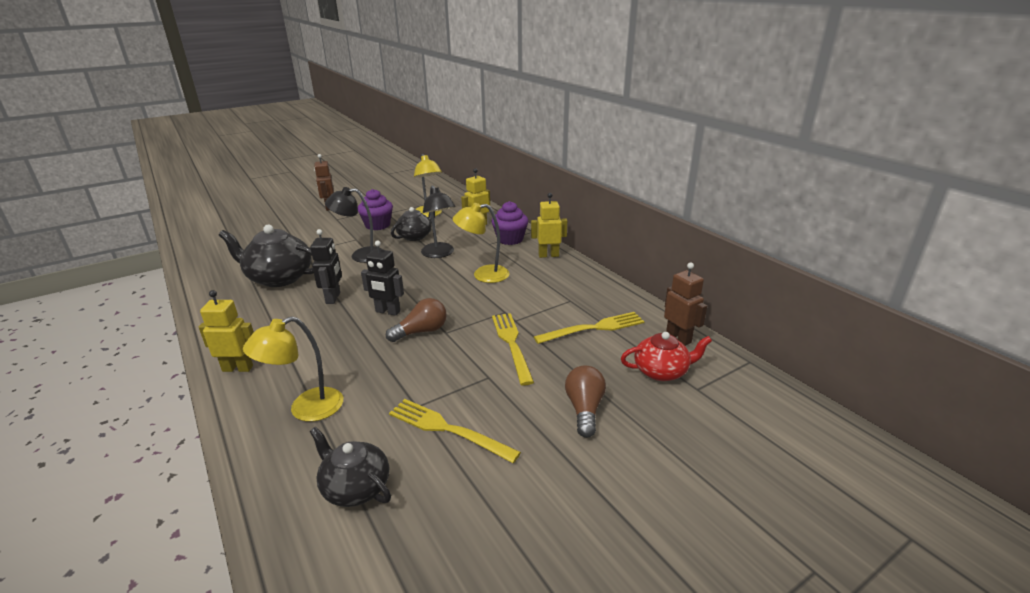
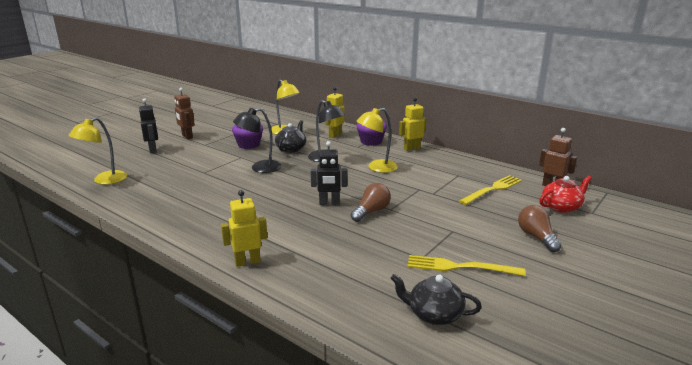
camera: 20 degrees left, 5 degrees down
black teapot [219,225,314,287] -> none
yellow lamp [243,316,343,422] -> yellow lamp moved to [68,117,127,185]
black robot [310,229,342,304] -> black robot moved to [139,98,158,153]
yellow fork [492,313,534,385] -> none

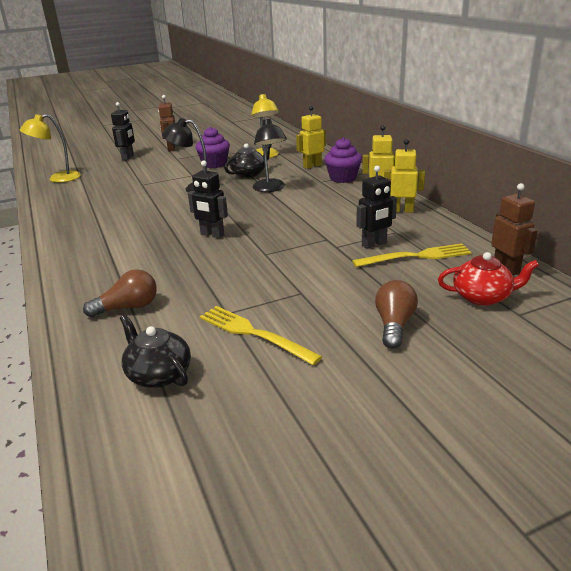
camera: 30 degrees right, 5 degrees up
yellow robot [221,190,268,267] -> yellow robot moved to [384,139,425,213]
brown light bulb [351,183,391,222] -> brown light bulb moved to [83,269,157,318]
yellow lamp [357,108,398,173] -> none
none -> black robot [356,166,397,249]

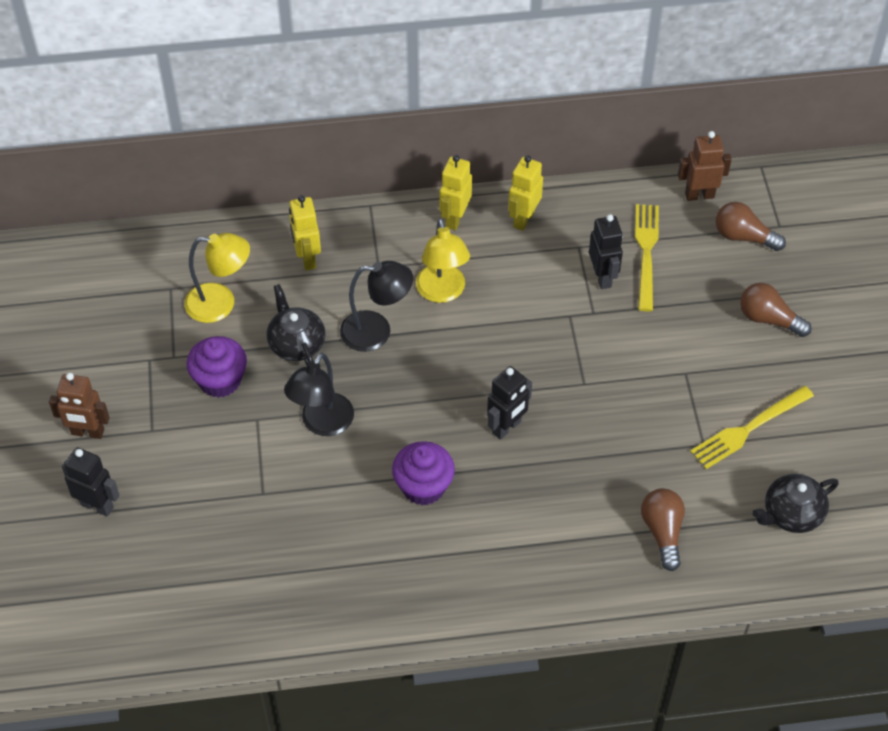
camera: 75 degrees left, 25 degrees up
yellow lamp [20,114,81,183] -> yellow lamp moved to [416,218,470,303]
purple cupcake [324,138,362,183] -> purple cupcake moved to [392,441,455,505]
red teapot [438,252,539,306] -> brown light bulb [716,202,786,251]

